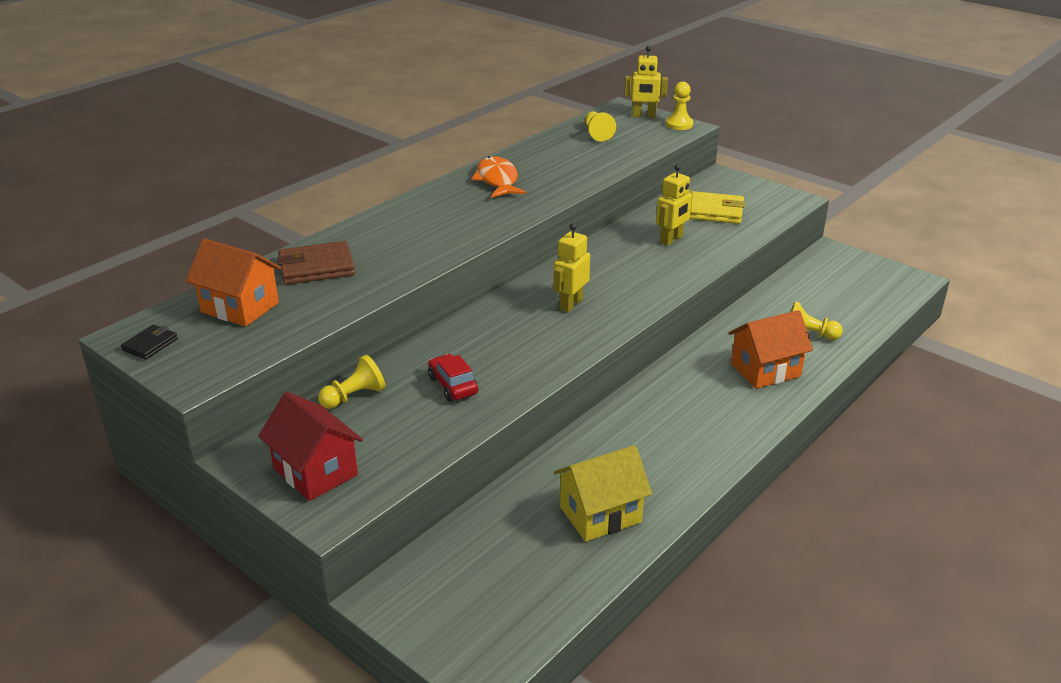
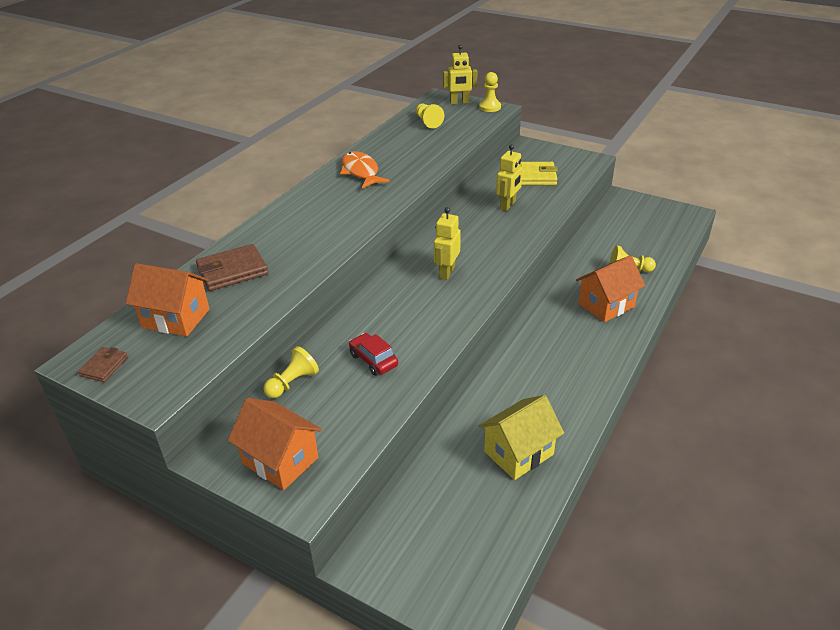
camera: 10 degrees left, 5 degrees up
black wallet [121,325,178,360] -> brown wallet [78,347,128,382]
red house [258,392,363,501] -> orange house [228,398,322,490]

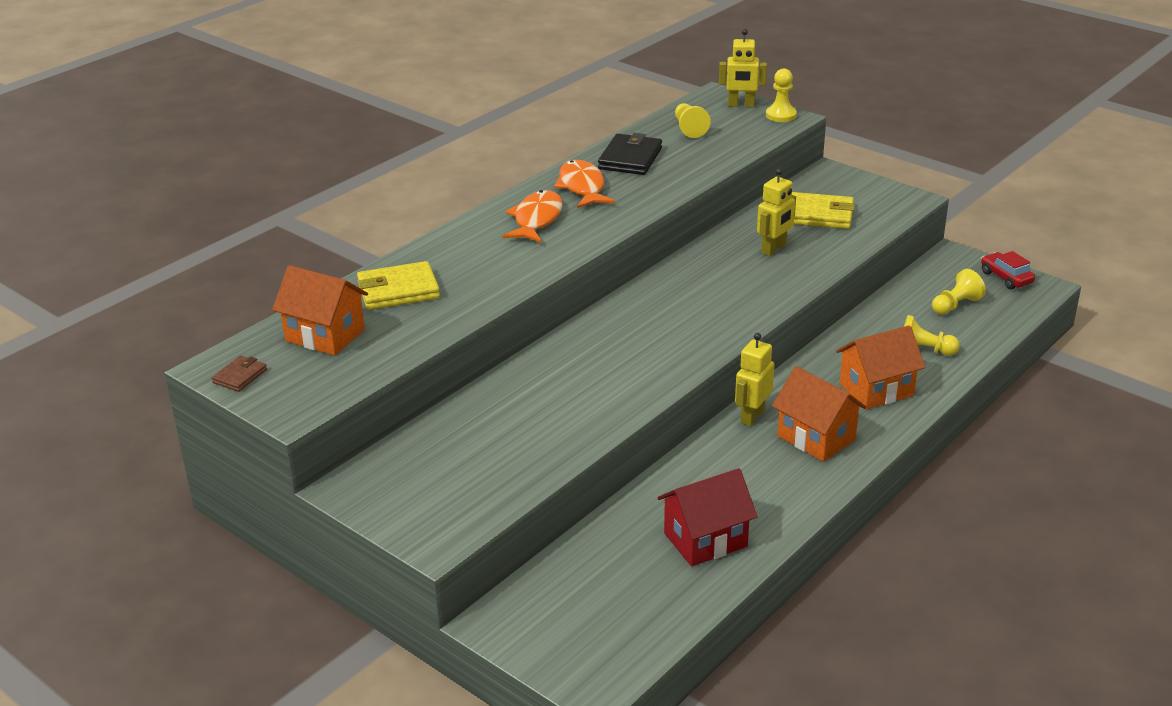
camera: 10 degrees right, 5 degrees down
brown wallet [196,244,268,291] -> yellow wallet [357,261,440,310]
orange house [228,398,322,490] -> orange house moved to [772,366,866,462]
yellow pawn [263,346,319,398] -> yellow pawn moved to [932,269,986,315]
red car [349,333,398,376] -> red car moved to [981,251,1035,289]
yellow robot [434,207,461,280] -> yellow robot moved to [735,333,775,426]
yellow house [479,395,564,480] -> red house [657,468,757,566]
none -> orange fish [503,190,563,242]
none -> black wallet [598,133,662,175]

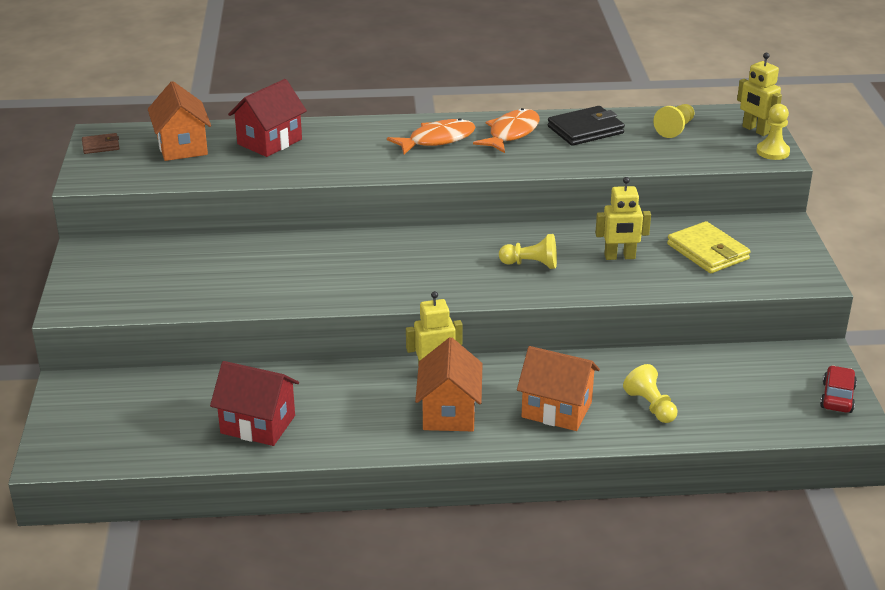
camera: 45 degrees right, 0 degrees up
yellow wallet [357,261,440,310] -> red house [228,79,307,157]
yellow pawn [932,269,986,315] -> yellow pawn moved to [499,234,557,269]

